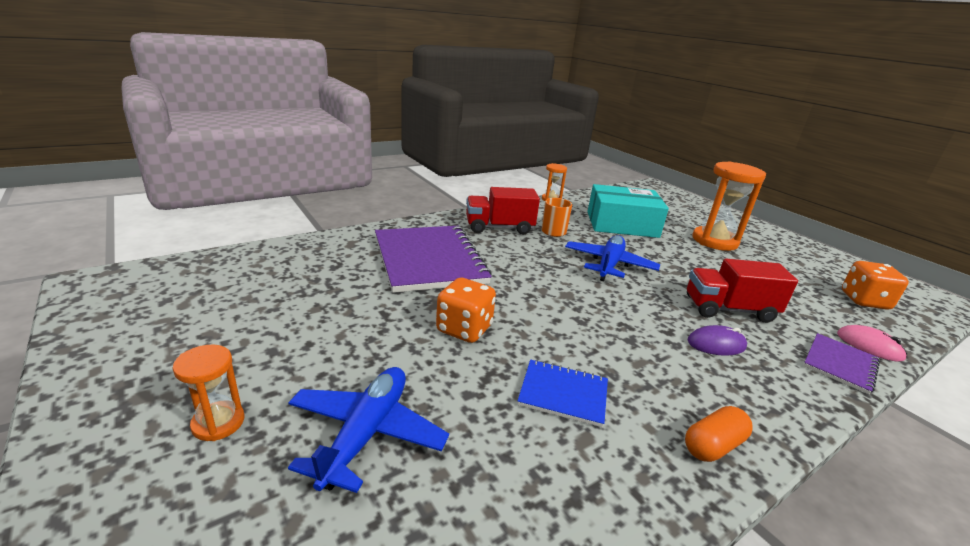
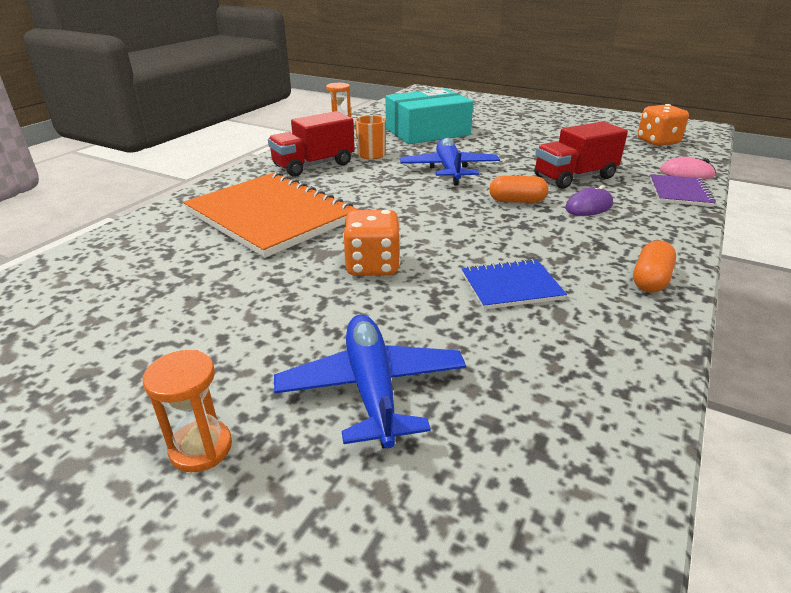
camera: 25 degrees left, 5 degrees up
purple notebook [375,226,492,293] -> orange notebook [183,172,358,258]
orange hourglass [692,162,766,251] -> none
none -> orange capsule [489,176,548,203]

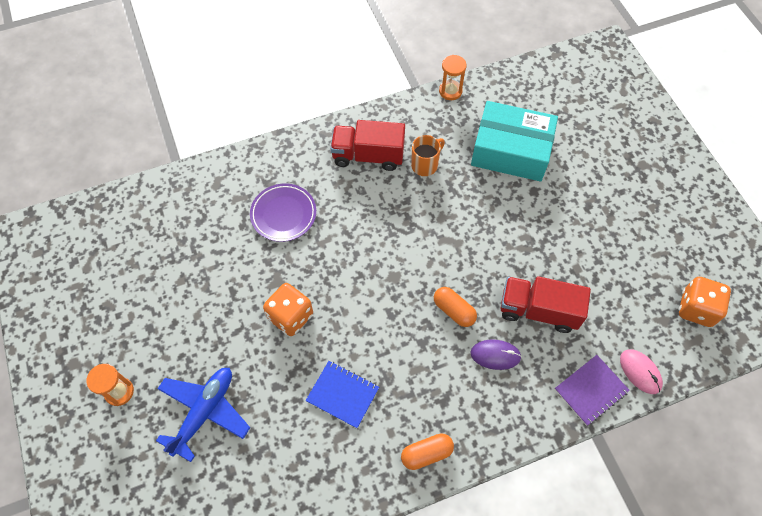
camera: 40 degrees right, 30 degrees up
orange notebook [183,172,358,258] -> purple plate [250,183,316,242]
blue plane [400,138,500,185] -> none

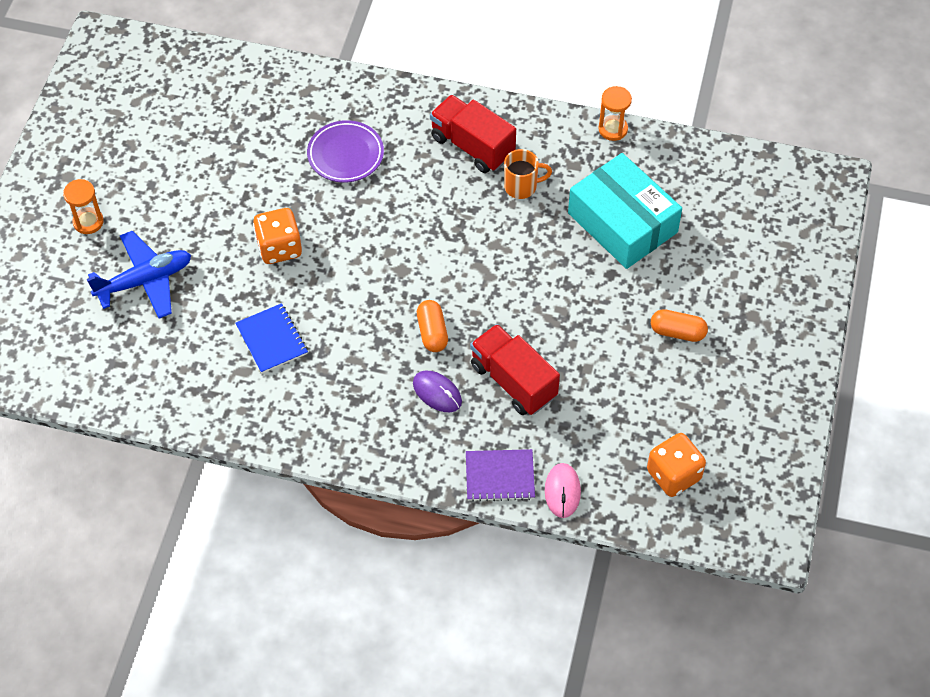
camera: 35 degrees right, 5 degrees down
orange capsule [401,433,454,470] -> orange capsule moved to [651,309,708,342]

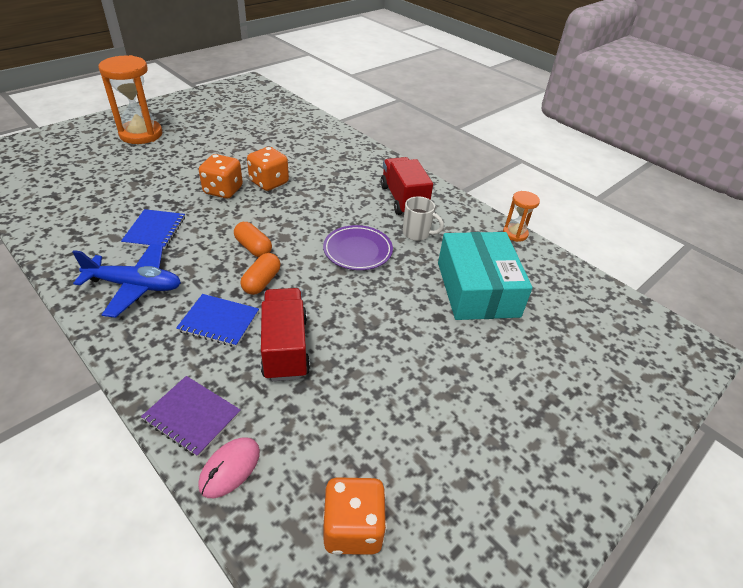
camera: 30 degrees right, 15 degrees down
orange hourglass [63,179,104,234] -> orange hourglass [98,55,162,144], size x1.93
blue plane [87,231,191,319] -> blue plane moved to [73,244,181,318]
purple plate [307,120,384,183] -> purple plate moved to [323,225,393,270]
purple mouse [413,371,462,412] -> blue notebook [176,294,259,347]
orange mug [504,149,552,199] -> white mug [403,196,444,241]
orange capsule [651,309,708,342] -> orange capsule moved to [234,222,272,257]
none -> orange dice [247,147,289,191]

